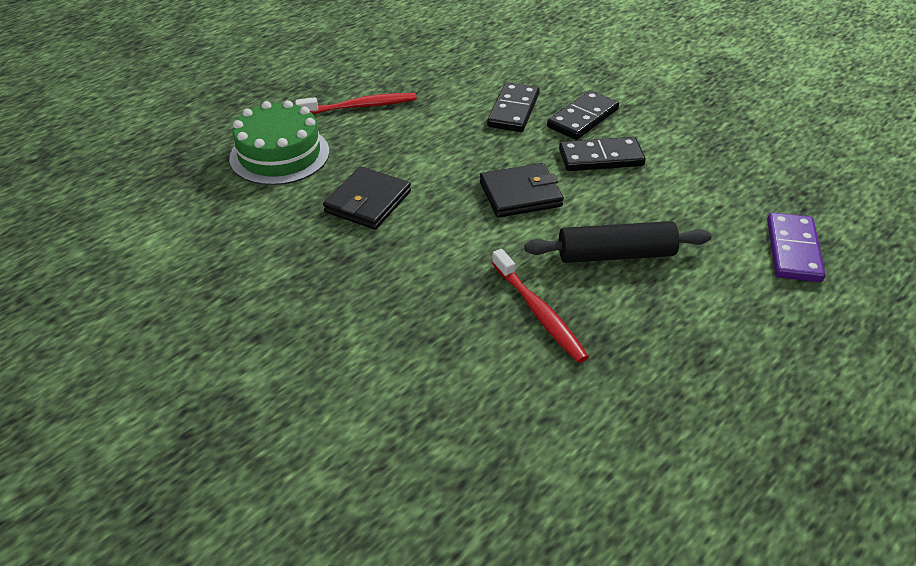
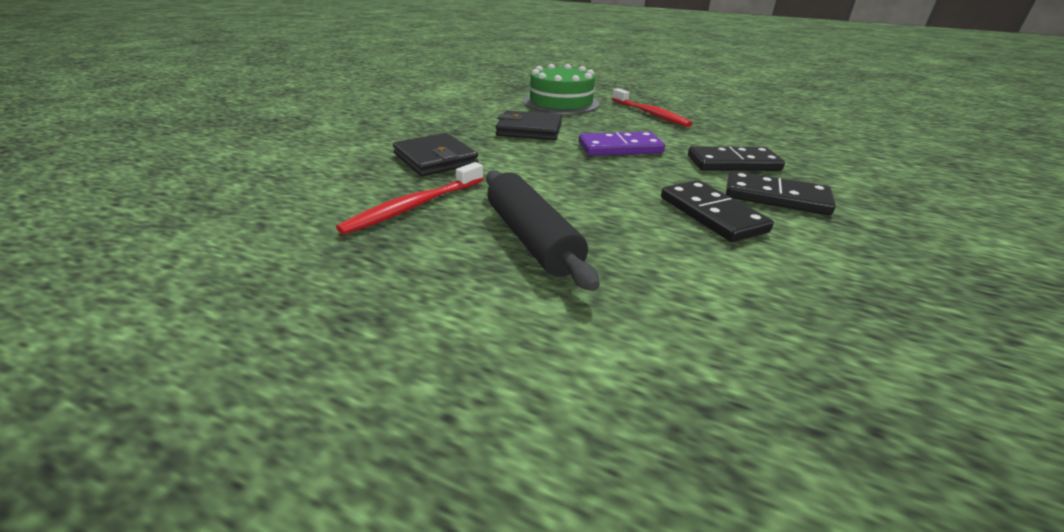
camera: 70 degrees right, 10 degrees down
black wallet [480,163,564,218] -> black wallet moved to [393,133,478,176]
purple domino [767,212,825,282] -> purple domino moved to [579,132,665,156]

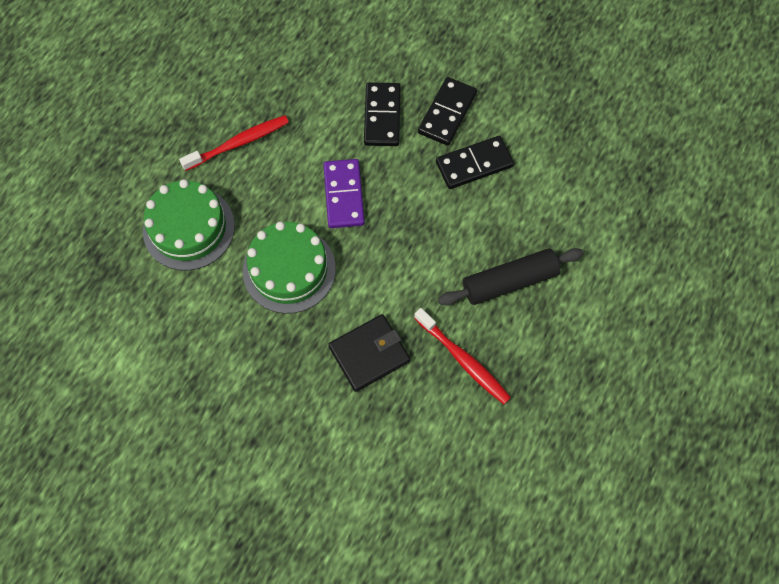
camera: 85 degrees left, 35 degrees up
black wallet [496,111,562,140] -> green cake [243,222,336,314]

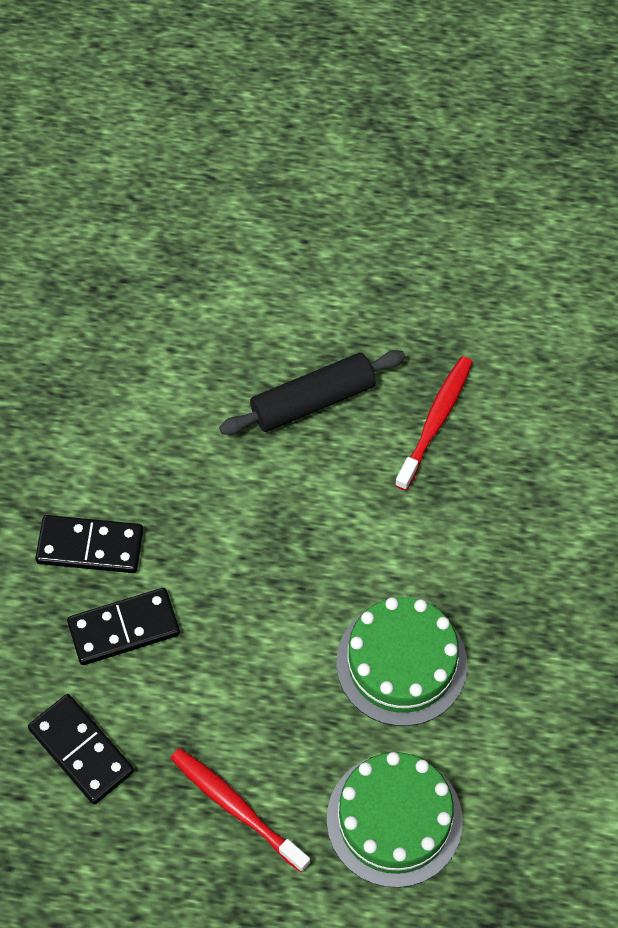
camera: 110 degrees left, 5 degrees down
purple domino [323,159,365,228] -> none
black wallet [328,314,410,392] -> none
black domino [436,136,514,189] -> black domino moved to [28,694,134,804]
black rolling pin [438,248,584,305] -> black rolling pin turned 75 degrees counterclockwise [219,350,405,435]

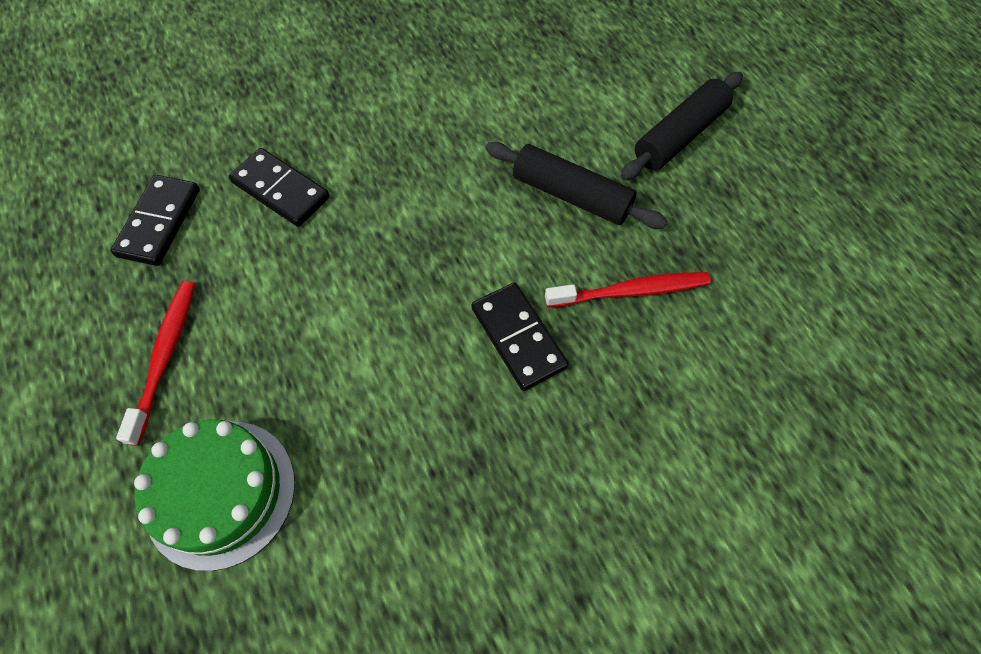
camera: 55 degrees right, 0 degrees up
black domino [35,515,143,573] -> black domino moved to [472,282,569,391]
green cake [337,597,467,726] -> none
none -> black rolling pin [621,72,743,180]

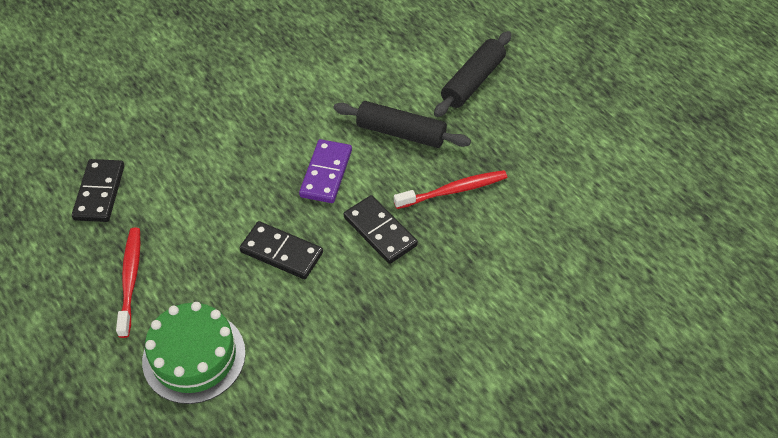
camera: 10 degrees left, 10 degrees down
black domino [229,148,330,227] -> black domino moved to [240,221,323,279]
none -> purple domino [299,139,352,203]

